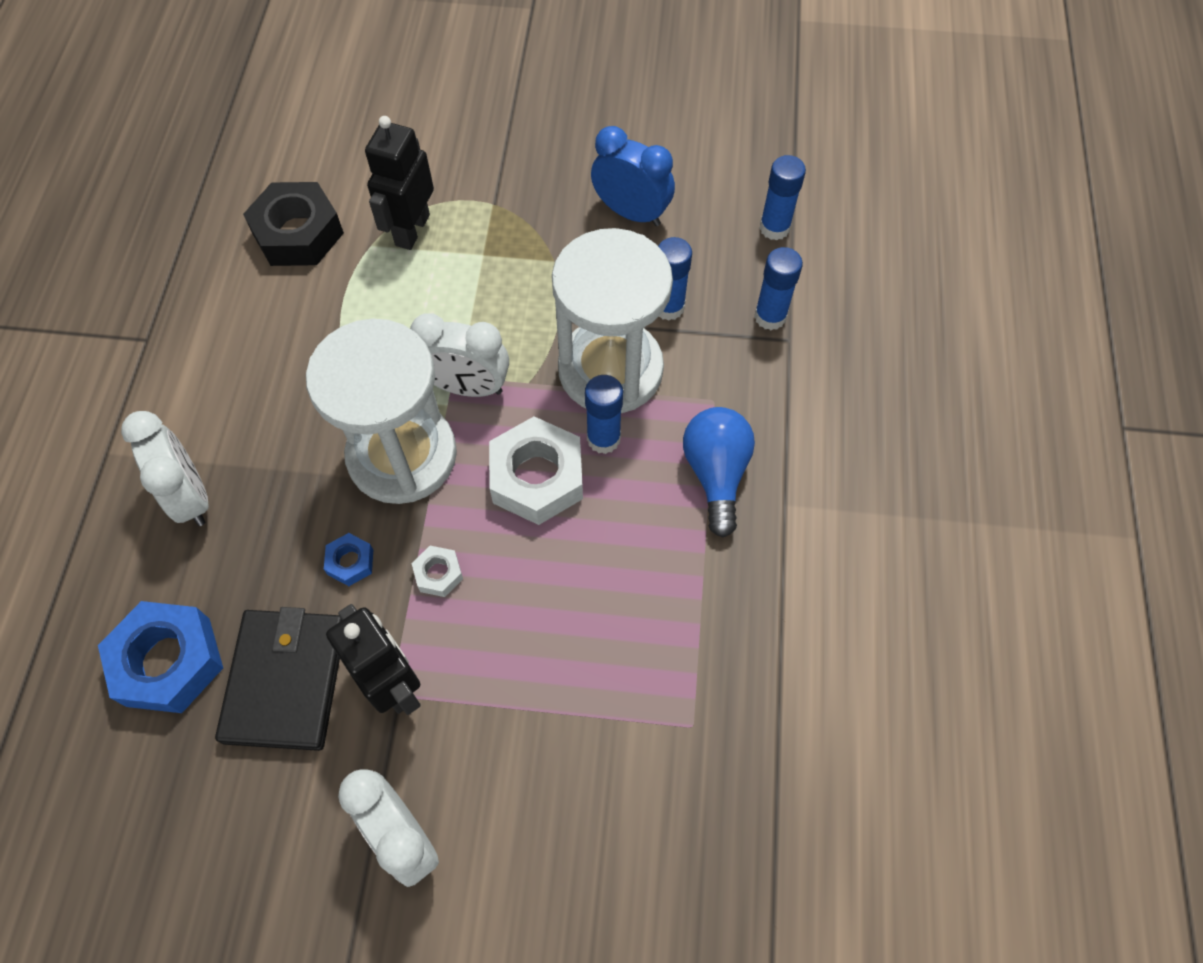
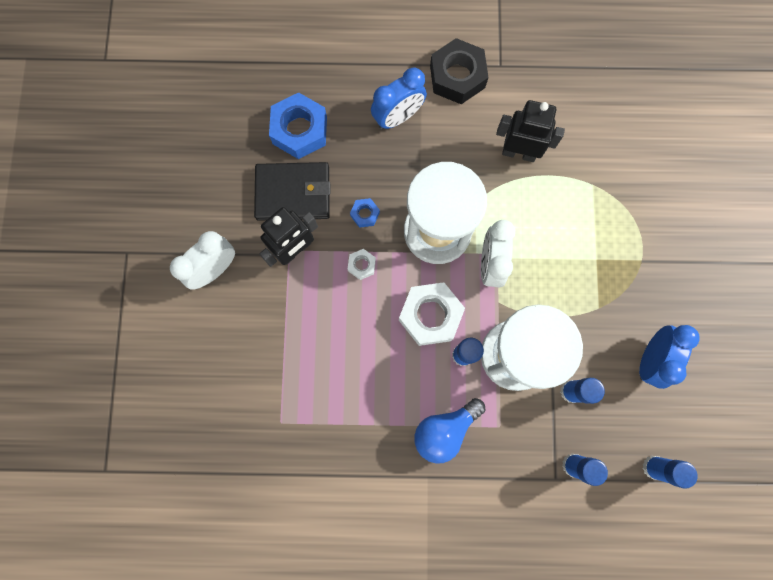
camera: 85 degrees right, 15 degrees up
white clock [121,411,209,526] -> blue clock [371,68,427,129]
black nut [243,182,344,266] -> black nut moved to [430,38,489,104]
black robot [365,116,434,250] -> black robot moved to [496,100,565,162]
blue light bulb [683,407,755,538] -> blue light bulb turned 150 degrees clockwise [414,398,486,464]

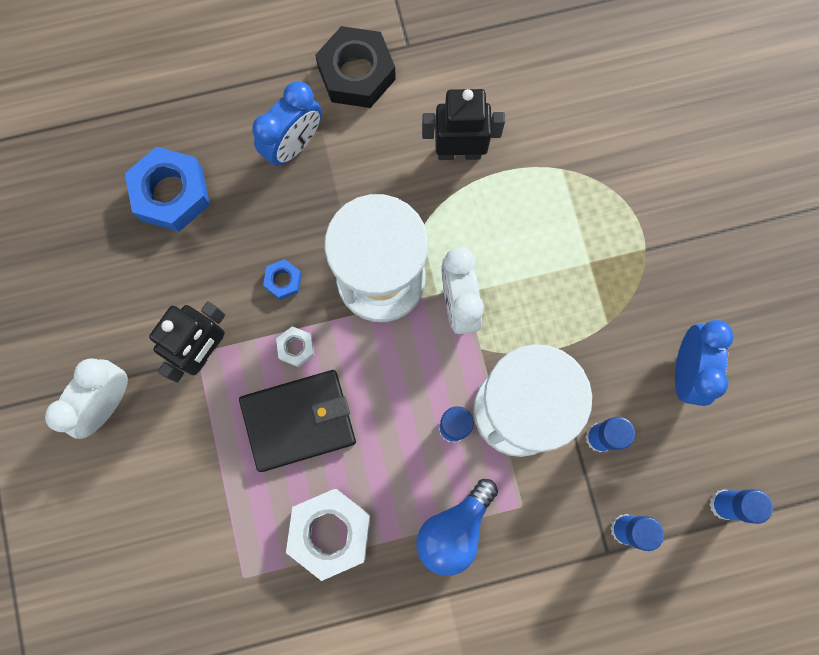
camera: 15 degrees left, 0 degrees up
black wallet [254,162,330,221] -> black wallet moved to [239,370,356,472]
white nut [399,282,465,346] -> white nut moved to [286,489,371,581]

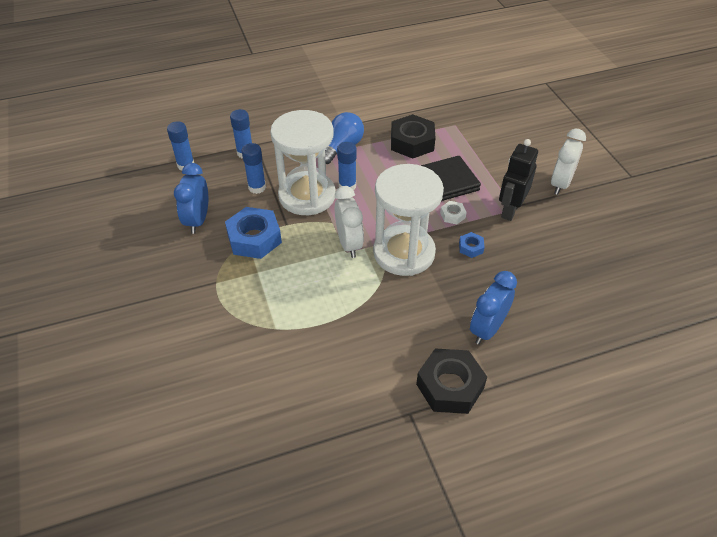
camera: 175 degrees right, 30 degrees down
blue nut [125,146,210,232] -> blue nut moved to [225,207,282,259]
white nut [286,489,371,581] -> black nut [391,114,436,159]
black robot [422,89,505,160] -> none

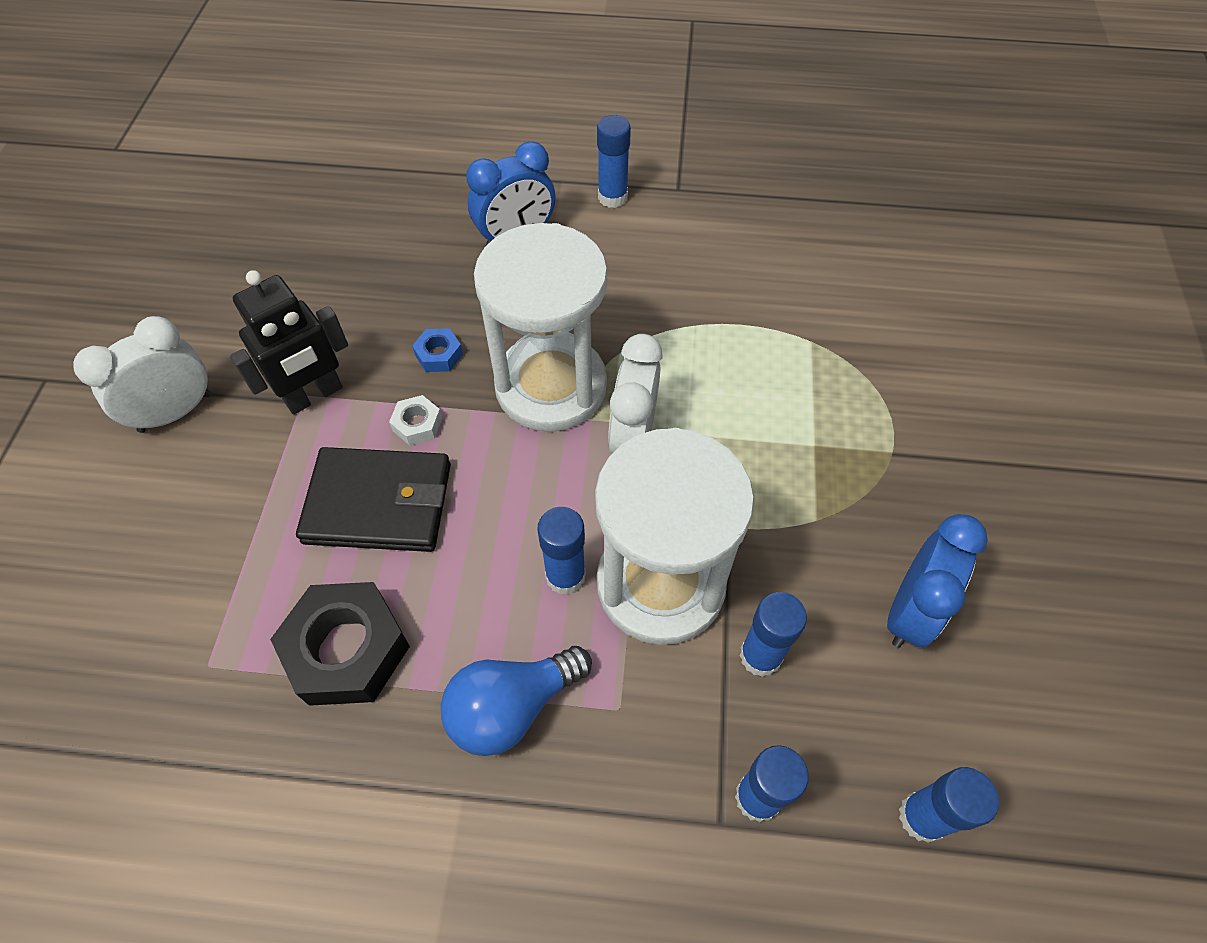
camera: 155 degrees left, 10 degrees up
blue nut [225,207,282,259] -> none
black nut [416,349,487,414] -> blue glue stick [597,115,631,208]

